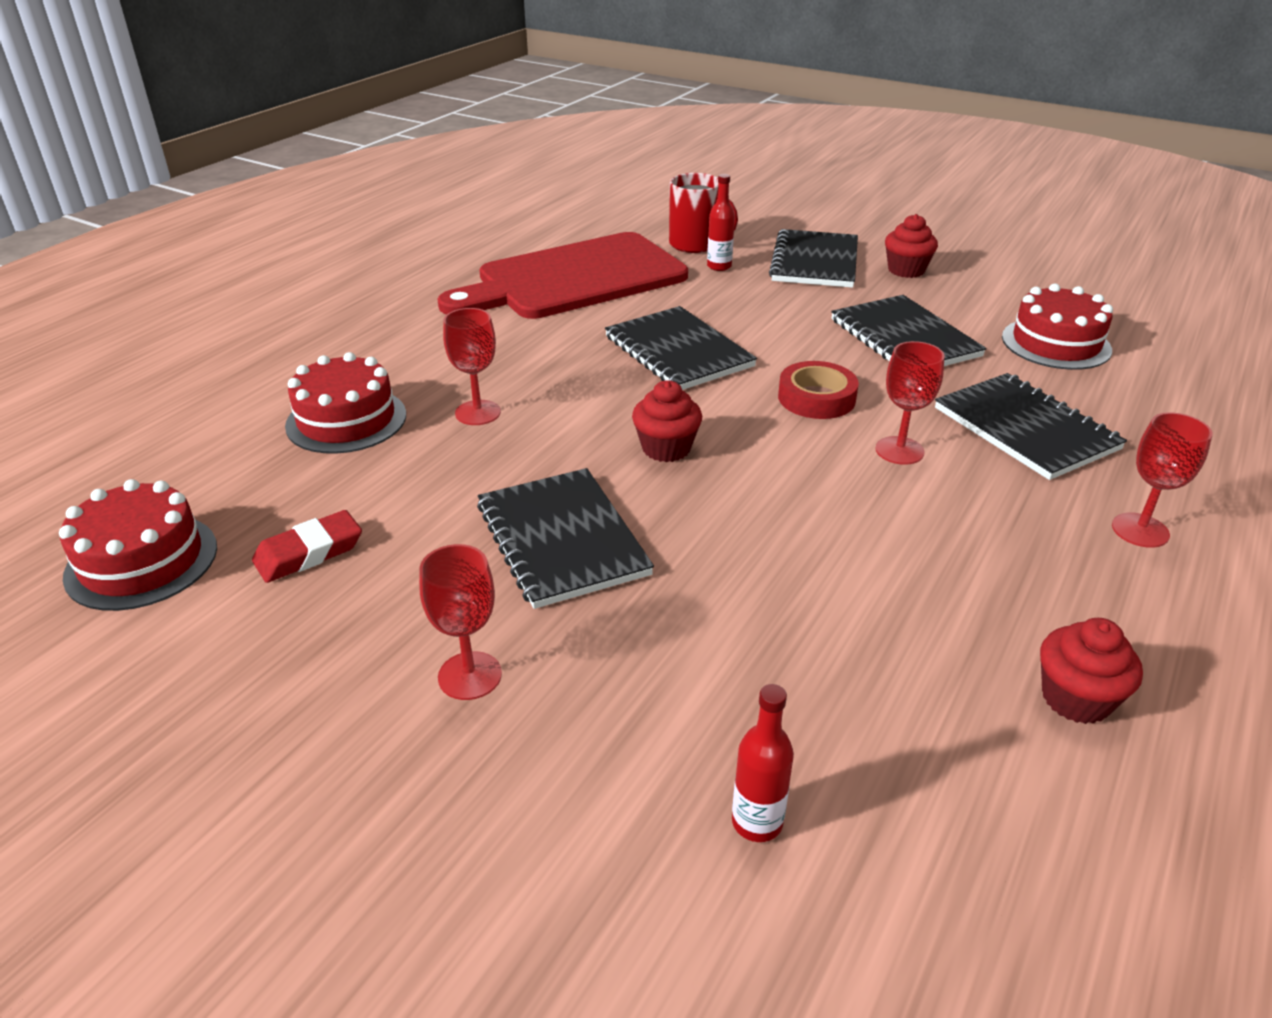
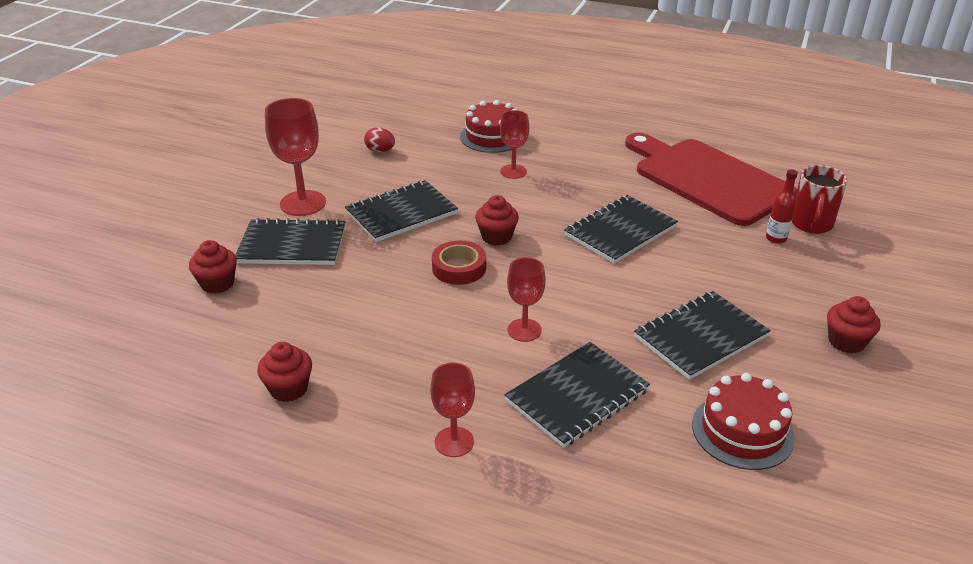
camera: 80 degrees right, 0 degrees up
red cake [59,479,217,611] -> none
red eraser [252,510,362,583] -> red egg [364,127,395,152]
red goblet [419,544,502,700] -> red goblet [265,98,326,216], size x1.61
red bottle [732,684,794,842] -> red cupcake [189,240,237,294]
black notebook [769,229,858,288] -> black notebook moved to [235,218,346,265]
red tape [778,361,859,419] -> red tape moved to [432,240,486,285]

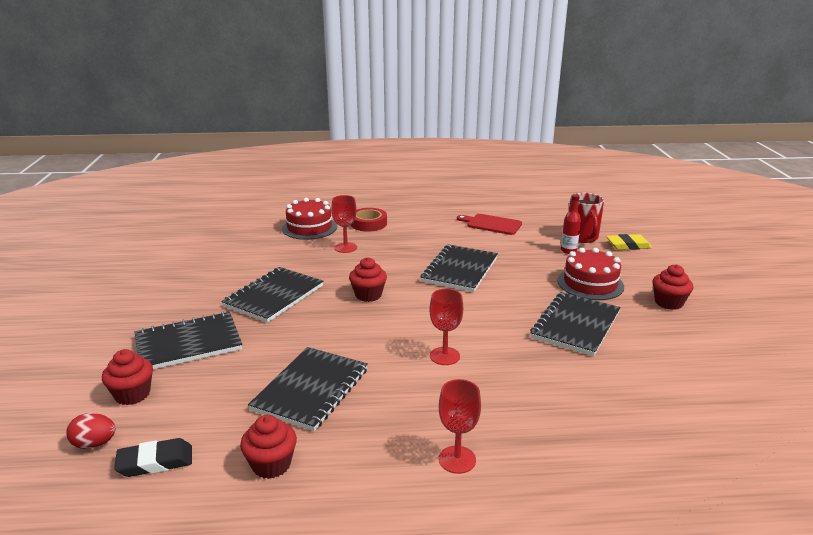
camera: 25 degrees left, 10 degrees down
red goblet [265,98,326,216] -> none
red egg [364,127,395,152] -> red egg moved to [66,413,116,449]
red tape [432,240,486,285] -> red tape moved to [351,208,387,232]
black notebook [505,342,650,448] -> black notebook moved to [248,347,368,431]
red cutting board [625,133,797,226] -> red cutting board [457,214,522,235], size x0.45
red cake [692,373,795,470] -> red cake moved to [558,248,624,300]
none -> black eraser [114,438,192,477]
none -> yellow eraser [606,234,652,250]

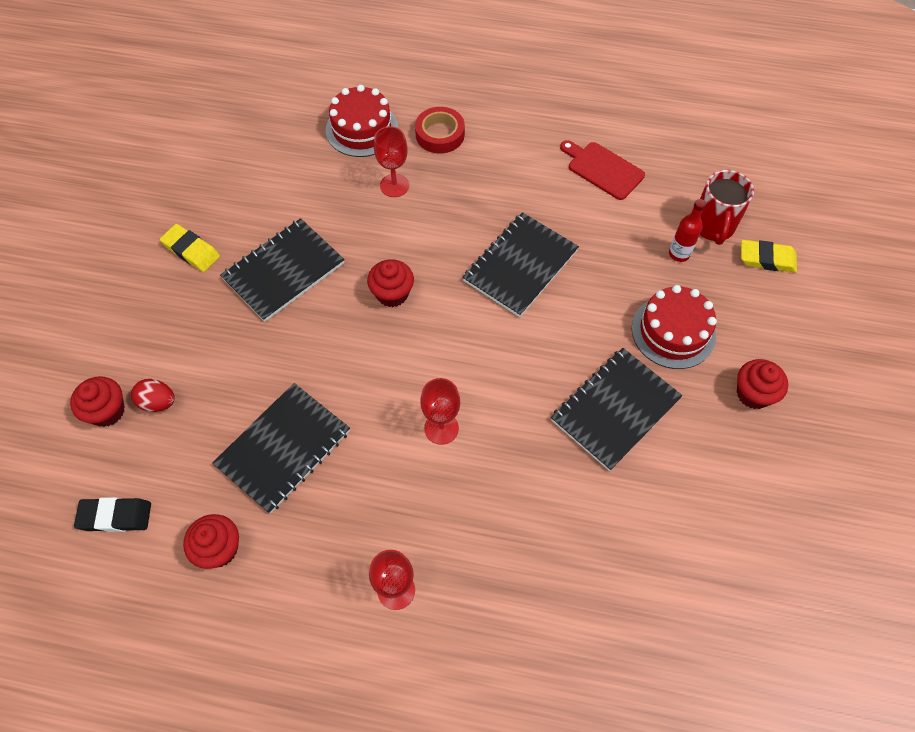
camera: 15 degrees right, 35 degrees up
red egg [66,413,116,449] -> red egg moved to [131,379,175,412]
black notebook [135,311,242,369] -> none
none -> yellow eraser [160,224,220,272]

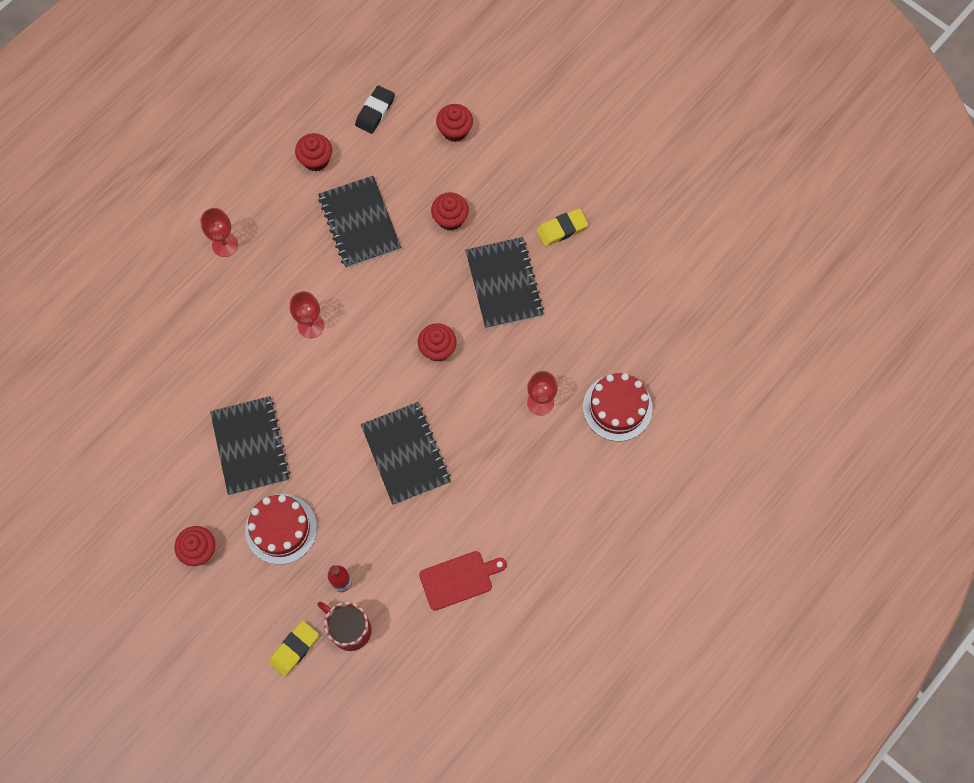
camera: 120 degrees right, 10 degrees up
red egg [131,379,175,412] -> none
red tape [415,107,465,154] -> none
none -> red cupcake [431,192,469,230]

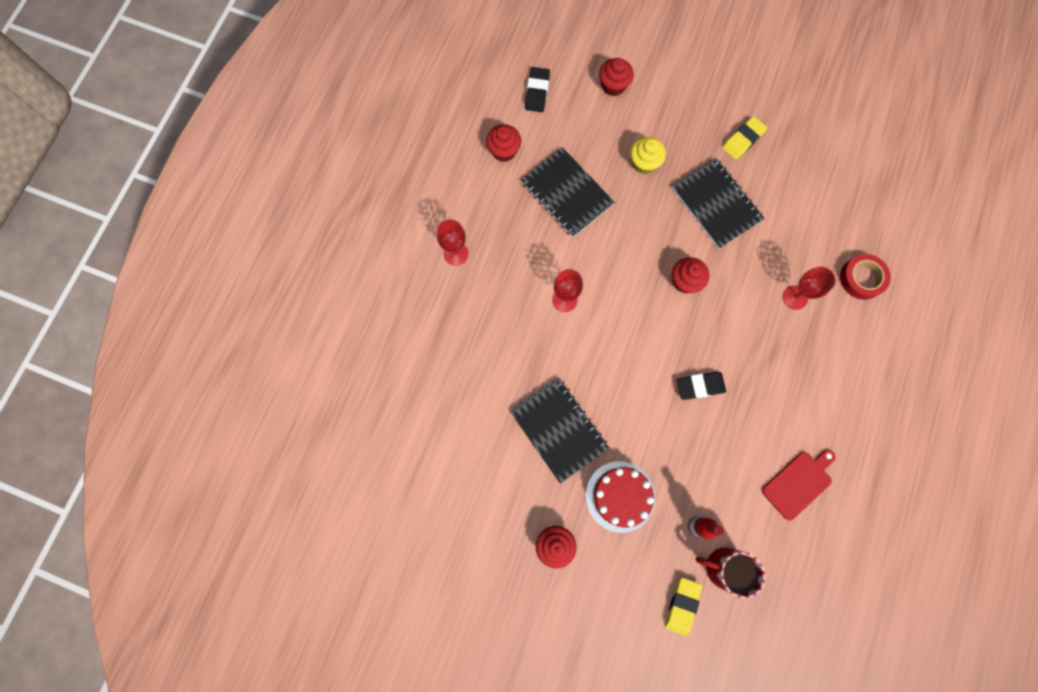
camera: 20 degrees left, 5 degrees up
black notebook [361,402,451,505] -> black eraser [677,372,726,400]
red cupcake [431,192,469,230] -> yellow cupcake [630,137,666,174]
red cake [583,373,653,441] -> red tape [840,254,891,300]

